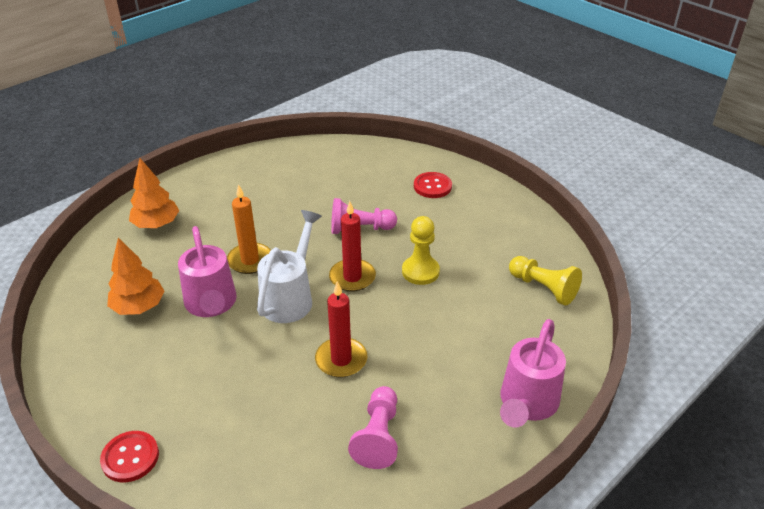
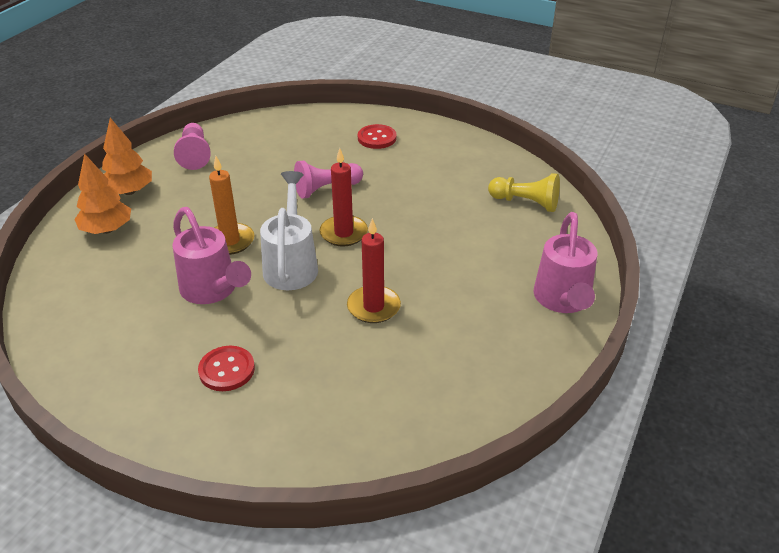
camera: 20 degrees left, 0 degrees up
red button [100,431,159,482] -> red button moved to [198,346,255,391]
orange tree [107,238,164,315] -> orange tree moved to [102,118,152,195]
pink pawn [348,386,398,469] -> pink pawn moved to [174,123,211,170]
yellow pawn [402,216,440,285] -> none

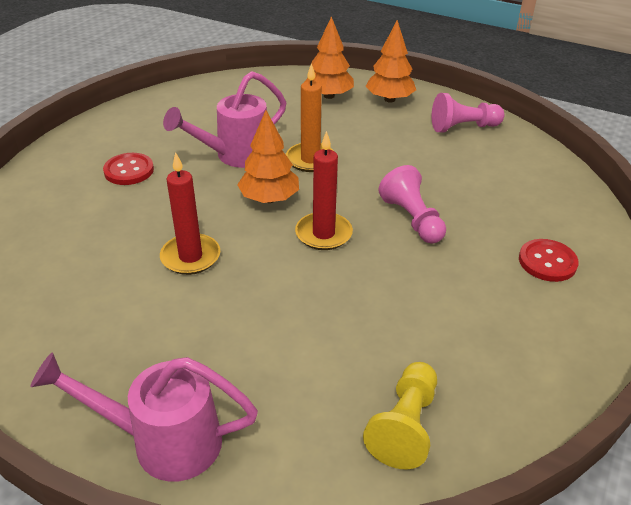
camera: 90 degrees right, 0 degrees up
white watering can [260,171,318,290] -> orange tree [237,110,299,203]

